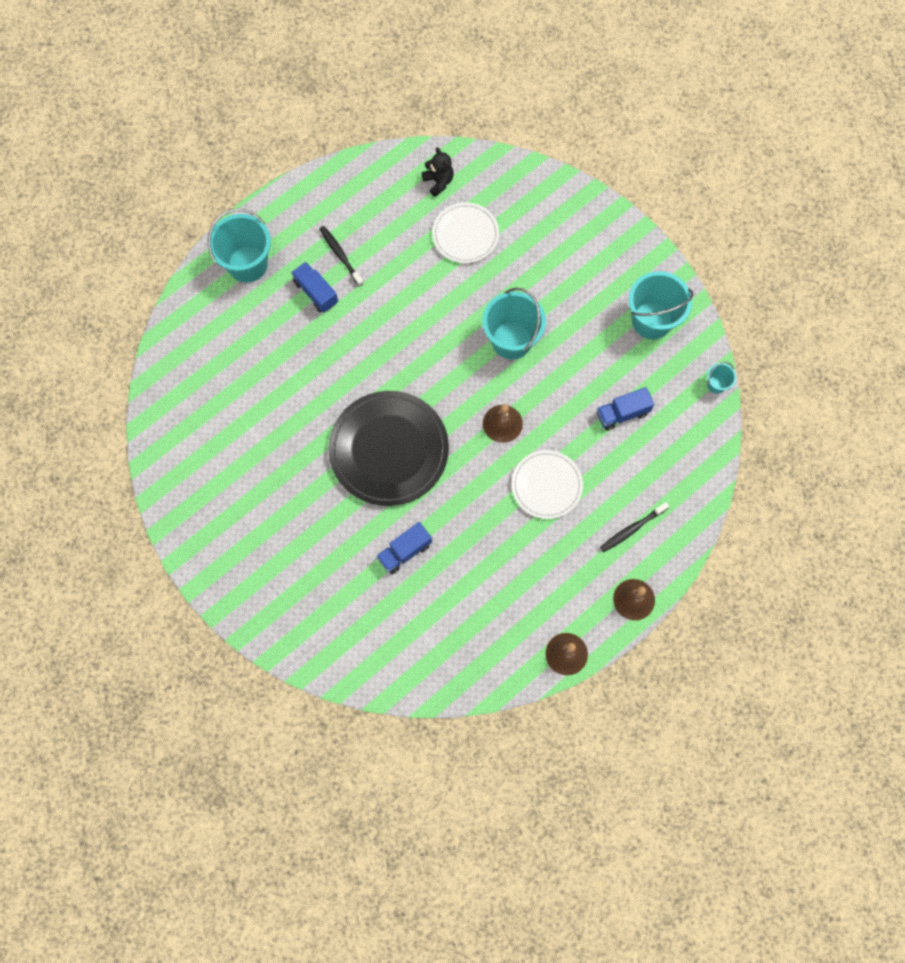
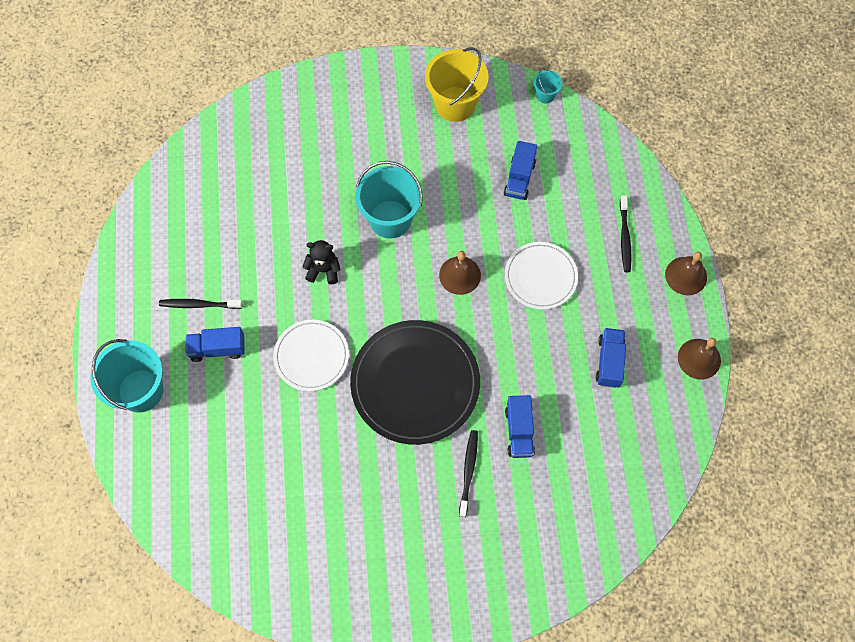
camera: 55 degrees left, 5 degrees down
black teddy bear [422,147,454,197] -> black teddy bear moved to [302,240,341,284]
white plate [432,203,499,263] -> white plate moved to [273,320,349,391]
turquoise bucket [629,271,693,339] -> yellow bucket [425,47,489,122]
none -> black toothbrush [459,430,478,517]
none -> blue truck [596,328,626,388]

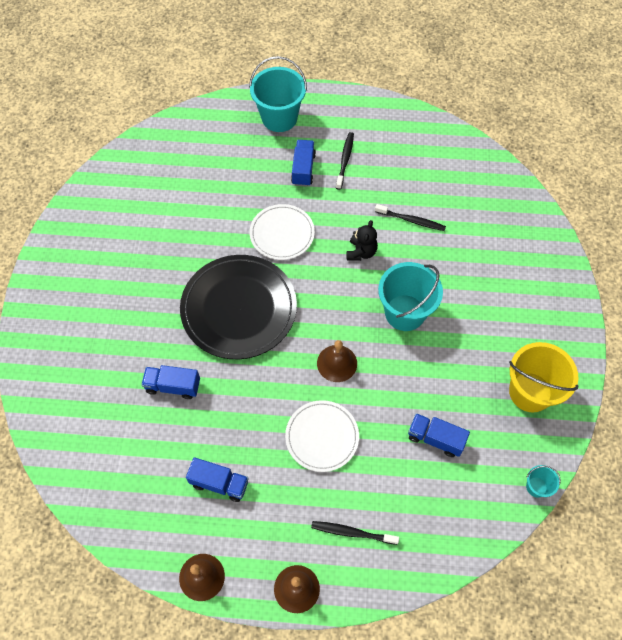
camera: 100 degrees right, 5 degrees down
black toothbrush [459,430,478,517] -> black toothbrush moved to [375,204,446,231]

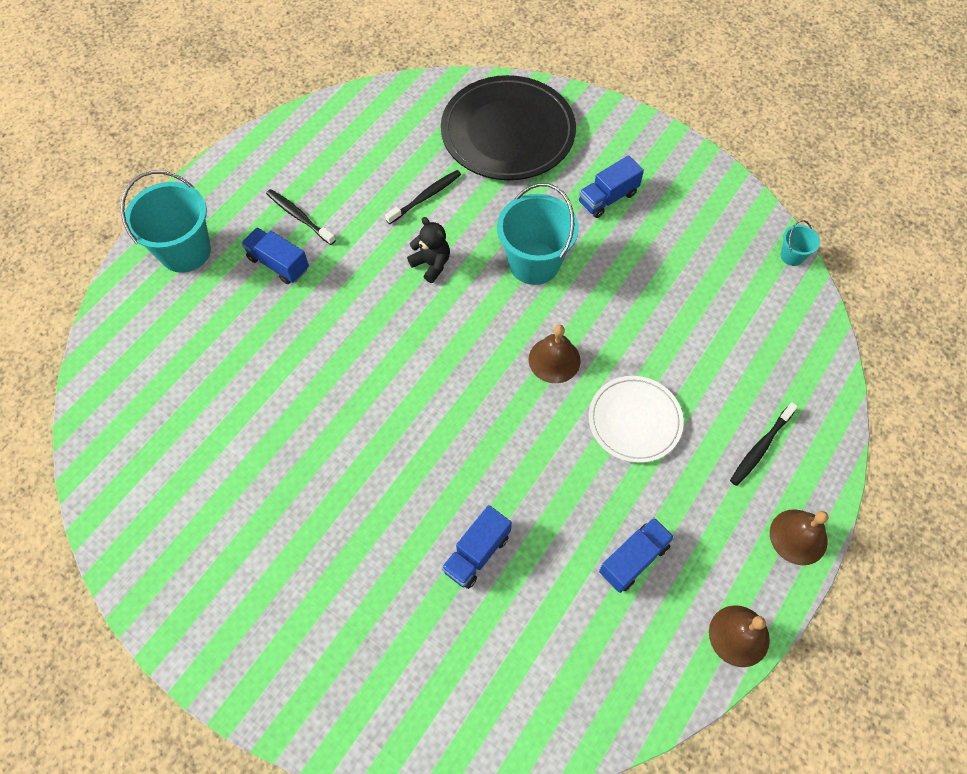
camera: 60 degrees left, 0 degrees up
black plate [180,255,297,359] -> black plate moved to [441,75,576,180]
white plate [250,204,315,260] -> none
blue truck [408,413,470,457] -> blue truck moved to [579,155,644,218]
yellow bucket [509,342,579,412] -> none

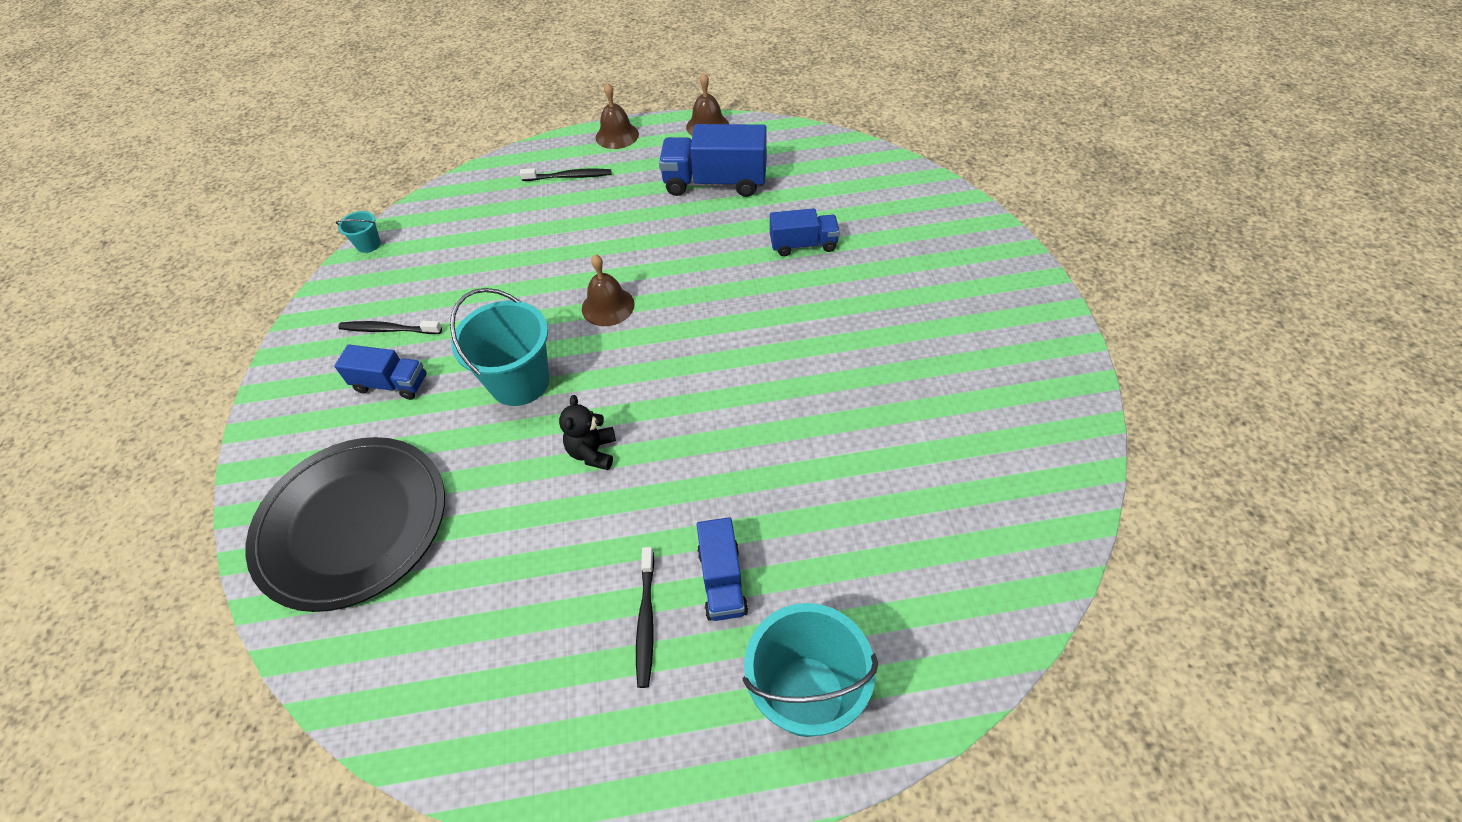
camera: 130 degrees left, 10 degrees down
black toothbrush [385,170,461,224] -> black toothbrush moved to [338,321,442,334]
white plate [588,376,683,463] -> none
blue truck [599,518,675,593] -> blue truck [659,124,767,197], size x1.67

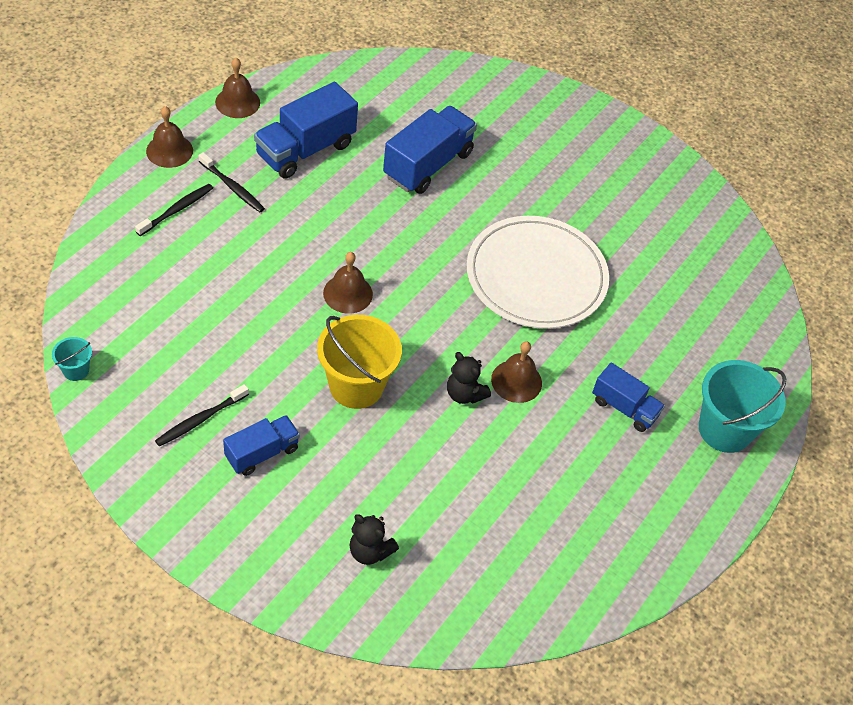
camera: 55 degrees left, 0 degrees up
black plate [245,437,445,612] -> black teddy bear [350,514,399,565]
turquoise bucket [450,288,550,406] -> yellow bucket [317,315,402,409]
black toothbrush [636,547,654,688] -> black toothbrush moved to [198,152,265,212]
blue truck [770,208,840,256] -> blue truck [383,106,477,194], size x1.67
none -> white plate [467,216,609,329]
none -> brown bell [491,341,542,403]

